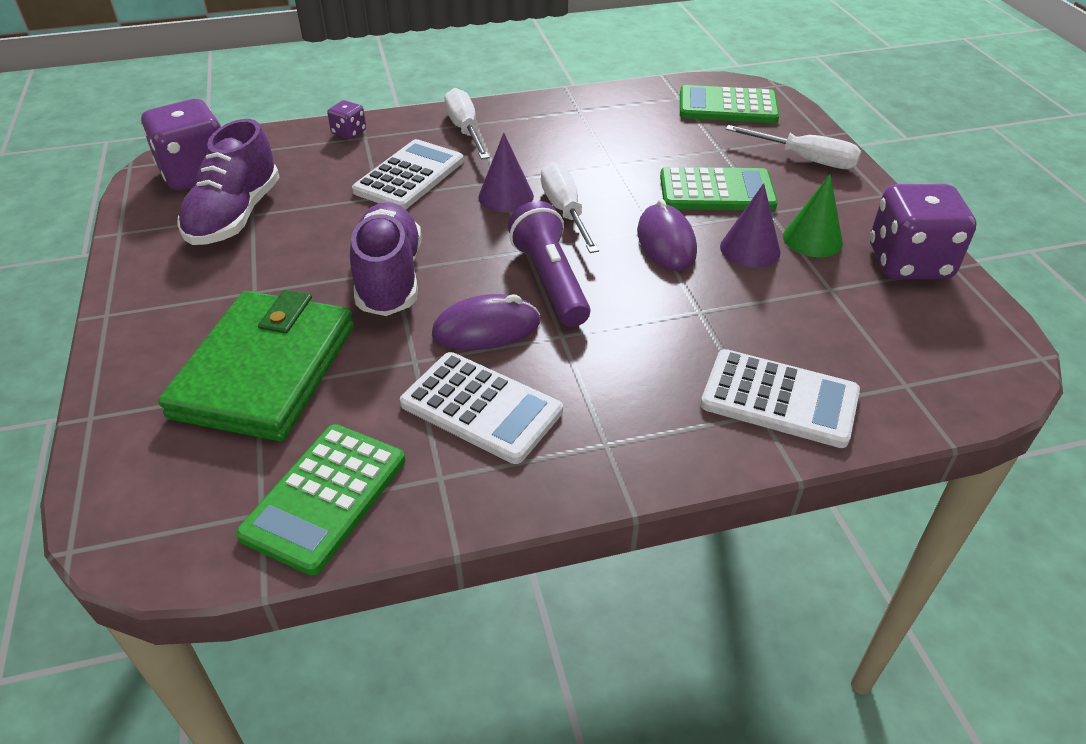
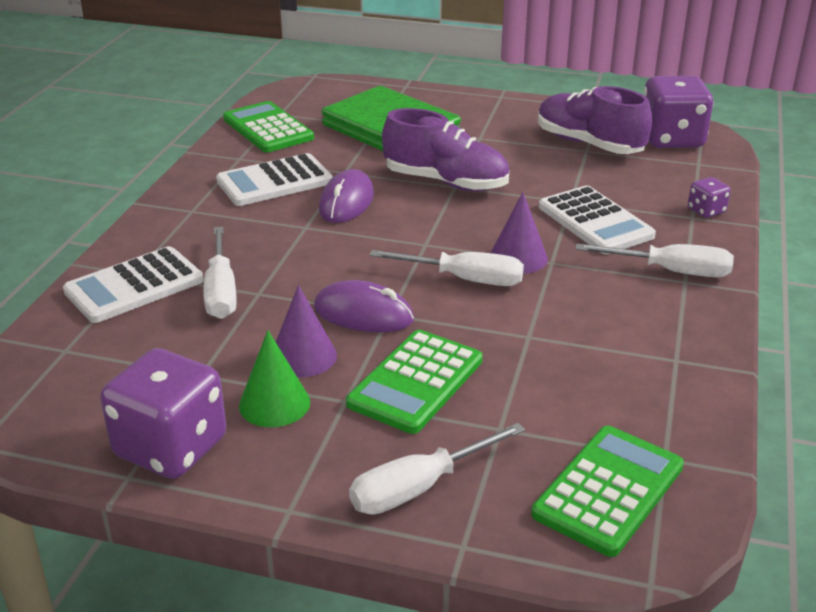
camera: 120 degrees right, 10 degrees down
purple flashlight [508,201,590,327] -> none
none -> white screwdriver [203,227,237,319]

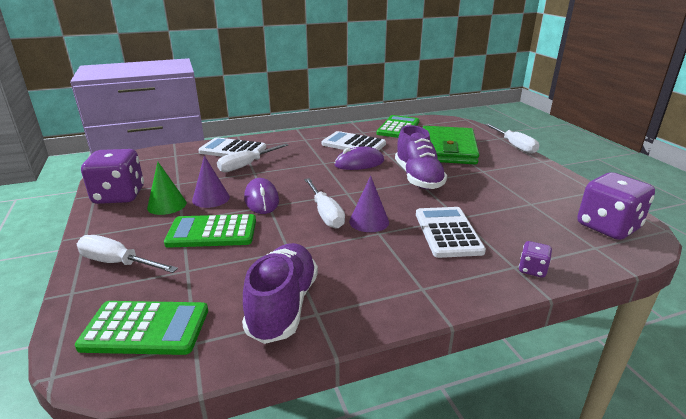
camera: 55 degrees right, 5 degrees down
purple shoe [538,86,652,154] -> purple shoe moved to [242,243,318,344]
white calculator [539,186,656,254] -> white calculator turned 150 degrees clockwise [416,207,486,258]
white screwdriver [575,244,734,277] -> white screwdriver moved to [485,124,539,154]

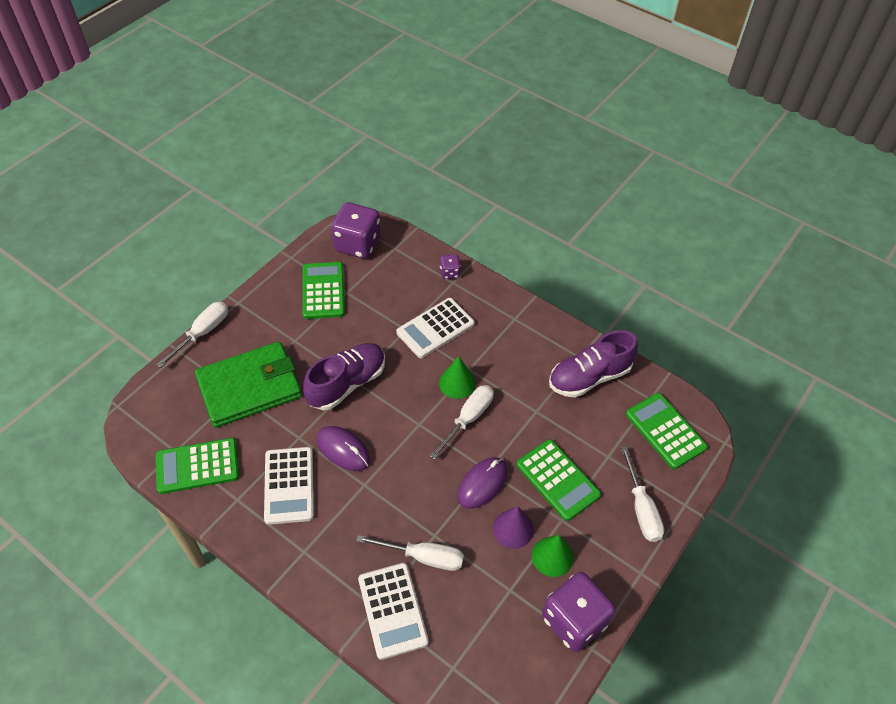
camera: 125 degrees left, 25 degrees up
purple cone [349,176,389,232] -> green cone [439,356,476,399]
none -> green calculator [303,262,345,319]

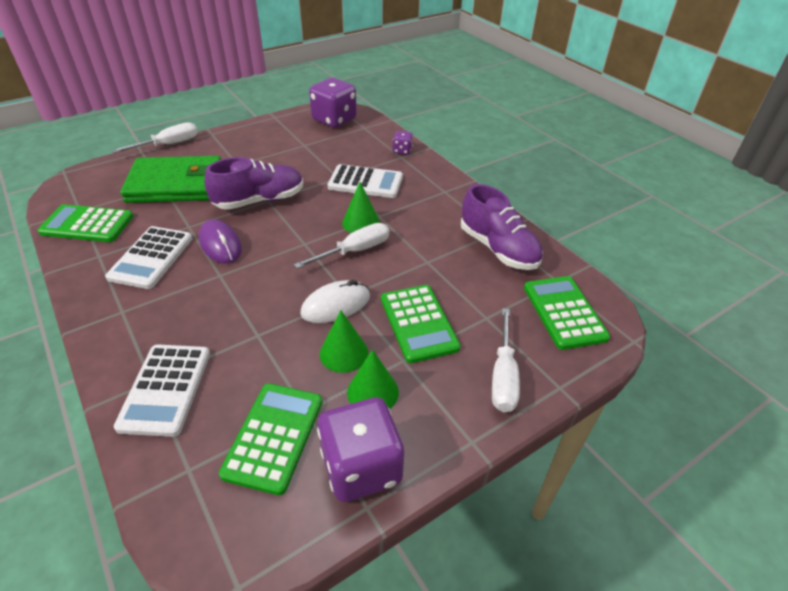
camera: 20 degrees right, 10 degrees down
green calculator [303,262,345,319] -> green calculator moved to [219,383,322,495]
white screwdriver [356,535,464,571] -> none
white calculator [397,298,475,358] -> white calculator turned 150 degrees counterclockwise [328,164,403,198]
purple mouse [457,457,508,509] -> white mouse [300,280,370,323]
purple cone [493,506,534,549] -> green cone [320,310,368,373]
purple shoe [549,330,638,398] -> purple shoe turned 120 degrees counterclockwise [461,184,543,270]

